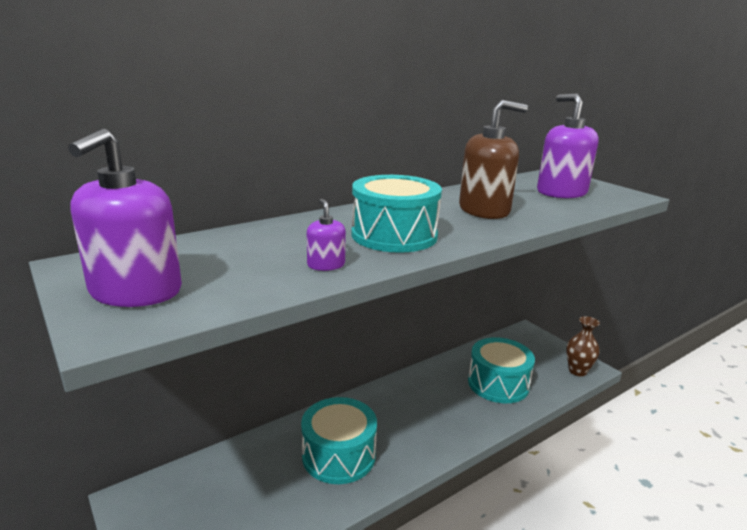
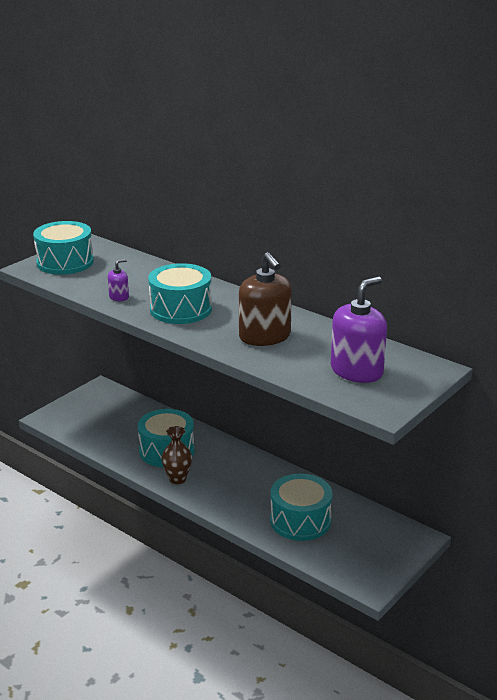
camera: 75 degrees right, 5 degrees up
purple soap dispenser [68,129,182,307] -> turquoise drum [33,221,94,275]
brown vase [566,316,600,376] -> brown vase moved to [162,426,192,484]

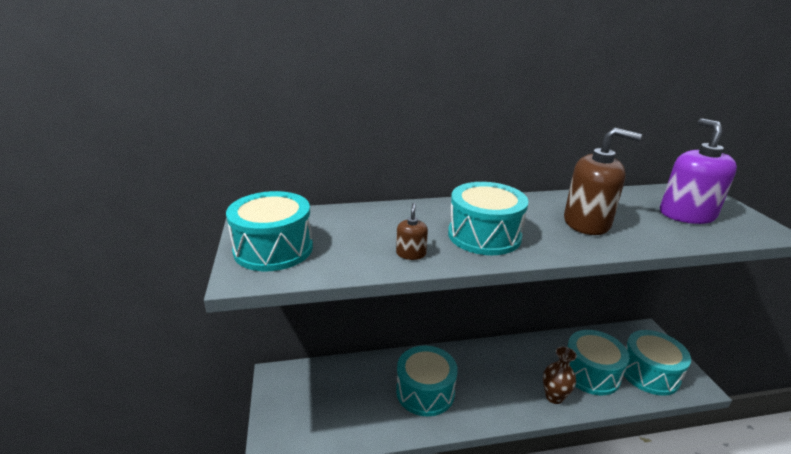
camera: 50 degrees left, 0 degrees up
purple soap dispenser [108,259,129,301] -> brown soap dispenser [396,203,428,260]
brown vase [162,426,192,484] -> brown vase moved to [543,346,577,404]
none -> turquoise drum [622,330,691,396]

